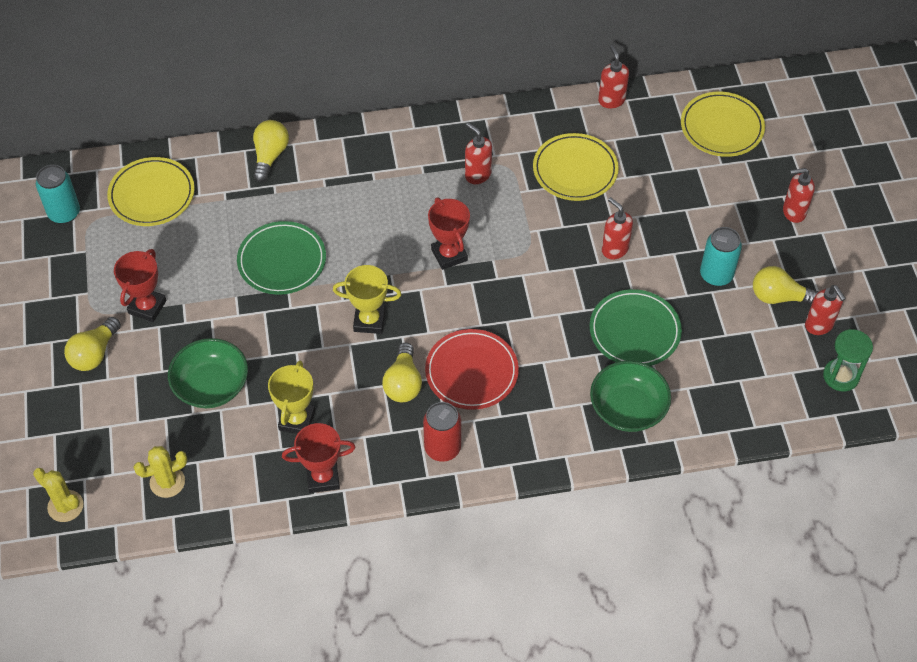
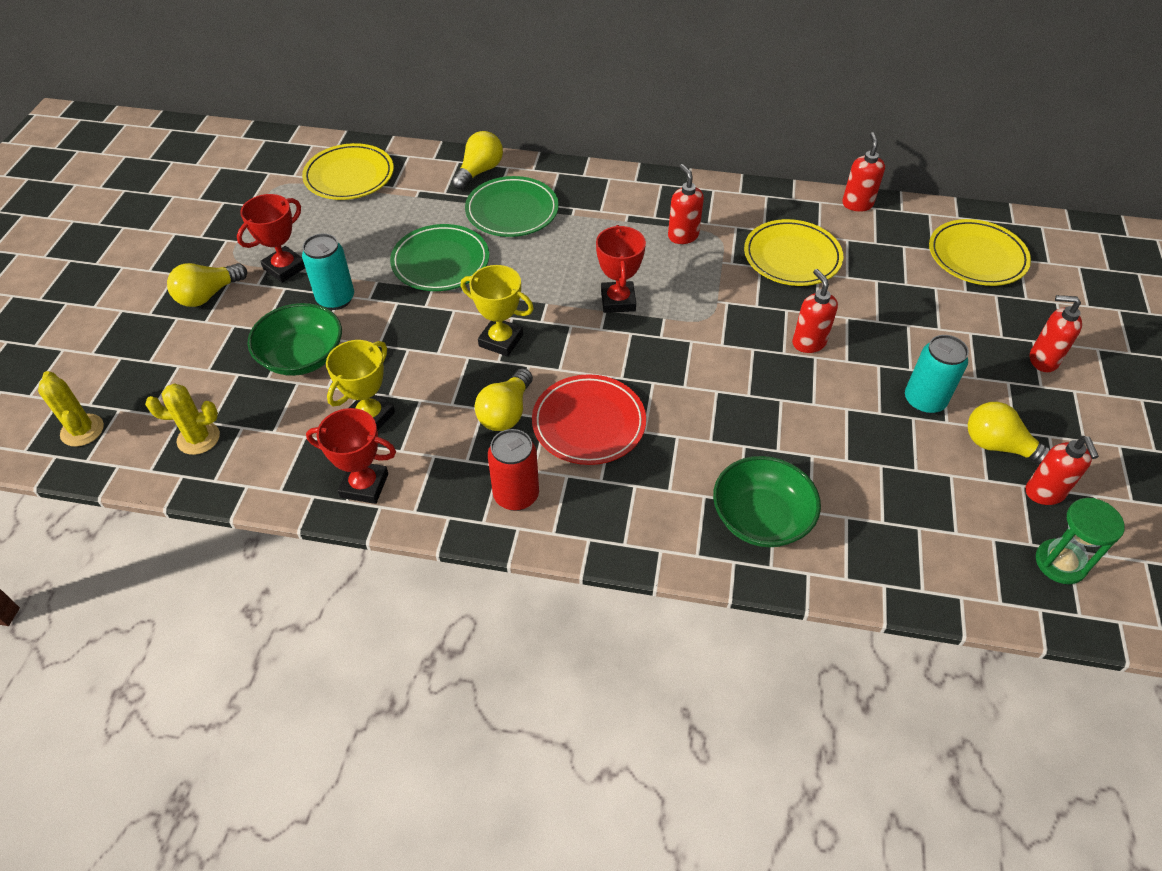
camera: 20 degrees right, 5 degrees down
turquoise can [36,165,80,224] -> turquoise can moved to [302,233,354,310]
green plate [590,289,682,366] -> green plate moved to [465,176,559,237]

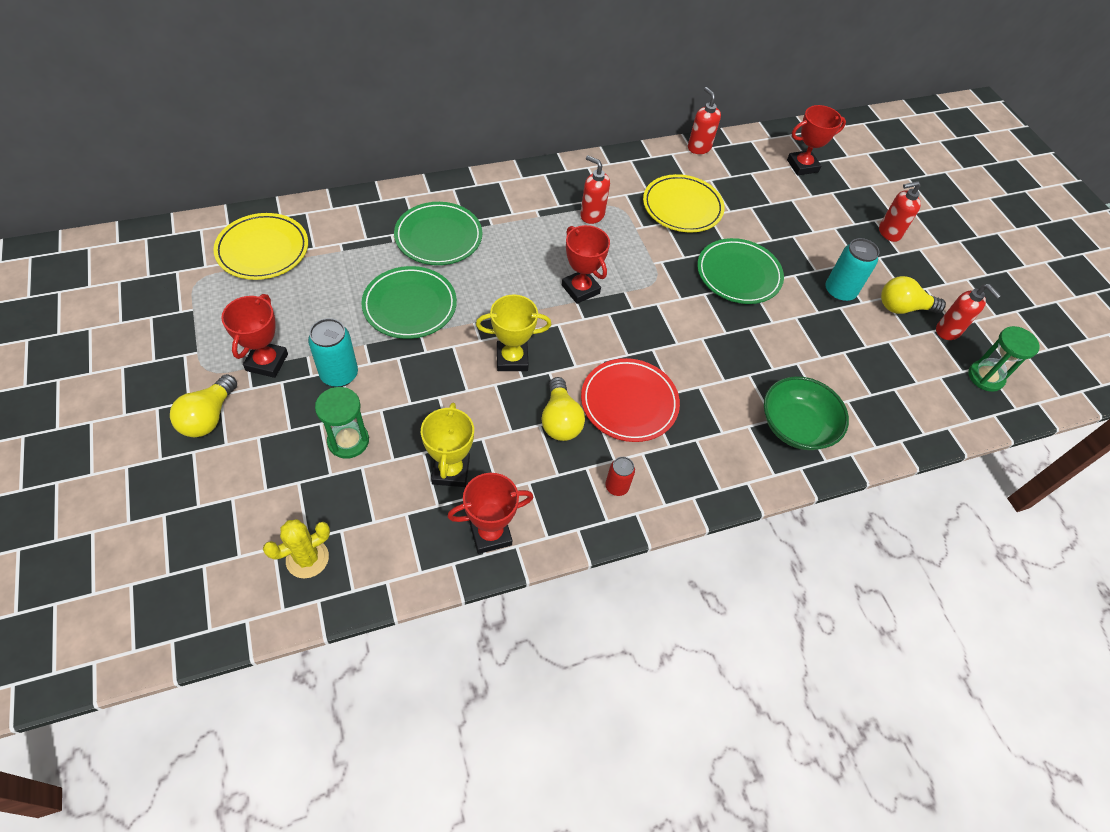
camera: 35 degrees left, 5 degrees up
yellow cactus [38,371,104,447] -> none
green bowl [248,303,342,376] -> green hourglass [315,387,369,459]
yellow light bulb [452,131,503,190] -> none
red can [488,429,539,511] -> red can [605,457,635,496], size x0.60
red soap dispenser [792,269,838,353] -> green plate [697,238,784,304]
yellow plate [929,219,1031,286] -> red trophy [787,105,846,175]

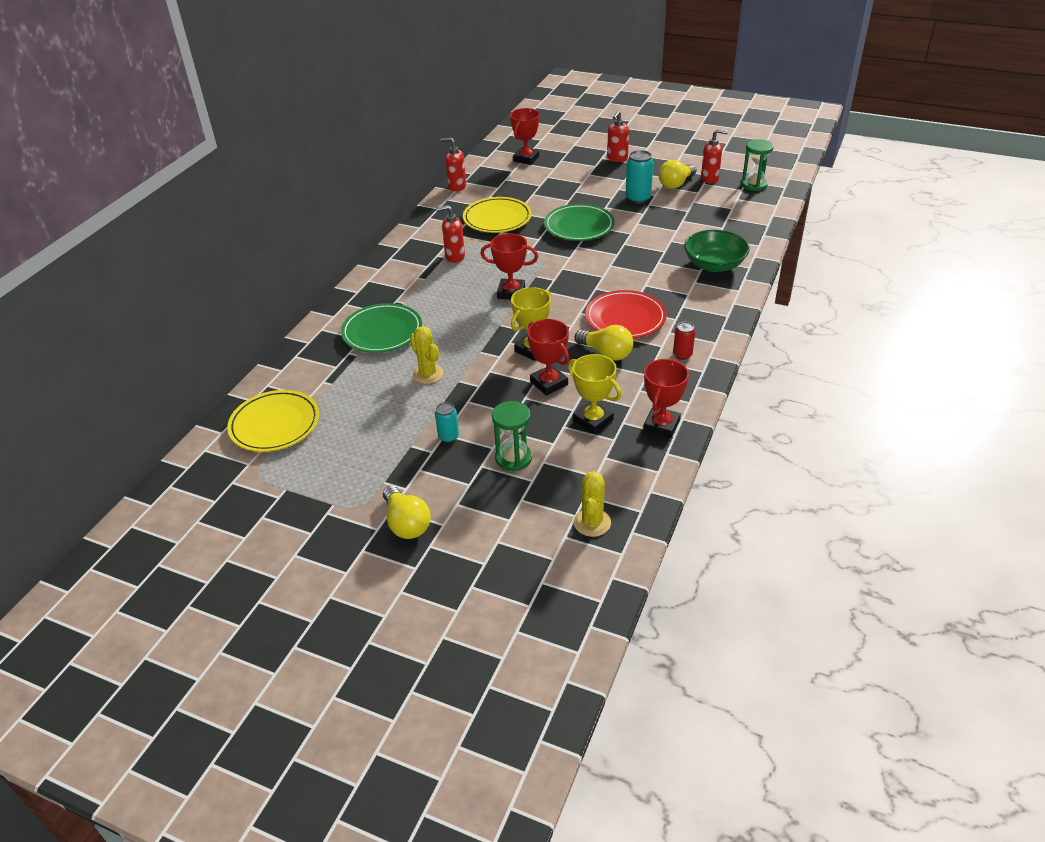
camera: 40 degrees left, 15 degrees down
red trophy [221,294,288,378] -> red trophy moved to [527,319,570,396]
turquoise can [308,318,358,387] -> turquoise can [435,402,459,443], size x0.60
green plate [361,266,457,339] -> yellow cactus [410,326,444,384]

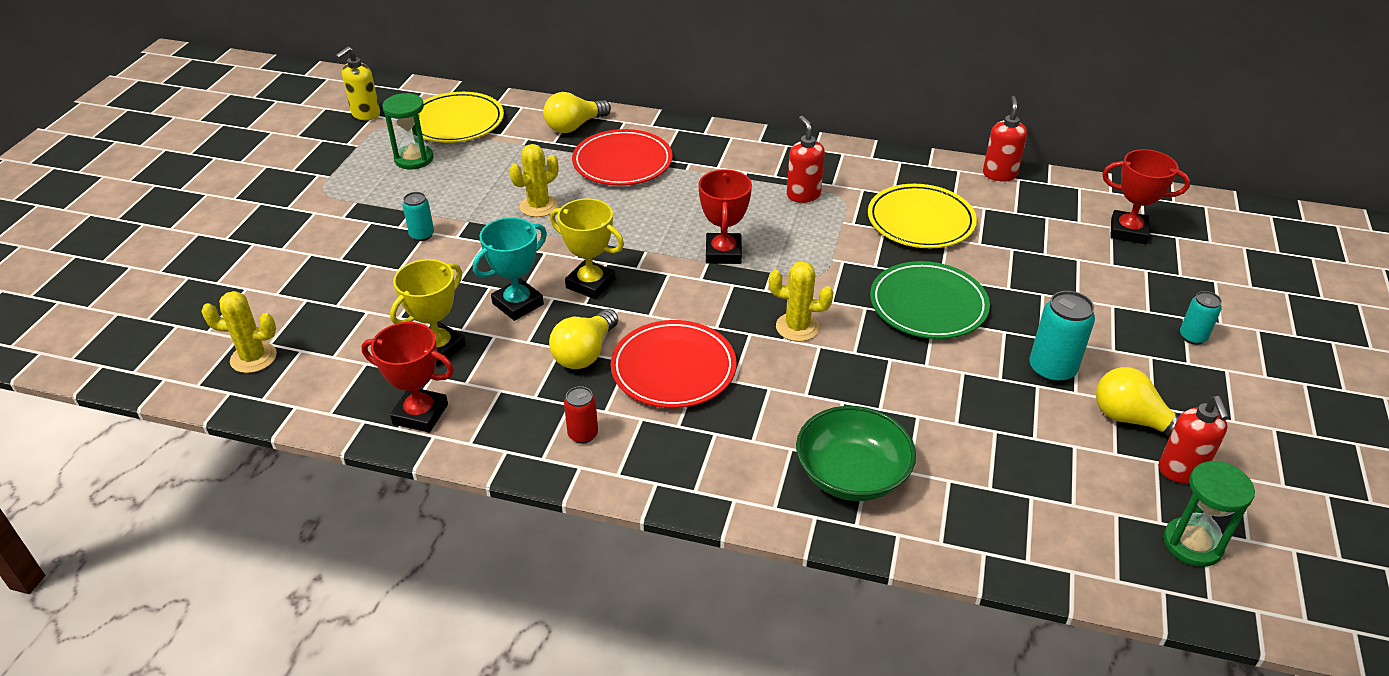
camera: 80 degrees right, 0 degrees up
green plate [341,303,422,353] -> red plate [572,129,672,186]
yellow light bulb [383,486,431,539] -> yellow light bulb moved to [543,92,611,133]
green hourglass [492,401,532,471] -> green hourglass moved to [382,93,434,170]
red trophy [527,319,570,396] -> turquoise trophy [473,217,547,321]
red soap dispenser [607,111,629,162] -> turquoise can [1180,291,1222,345]
none -> yellow soap dispenser [335,46,380,120]
none -> yellow cactus [769,261,834,342]

